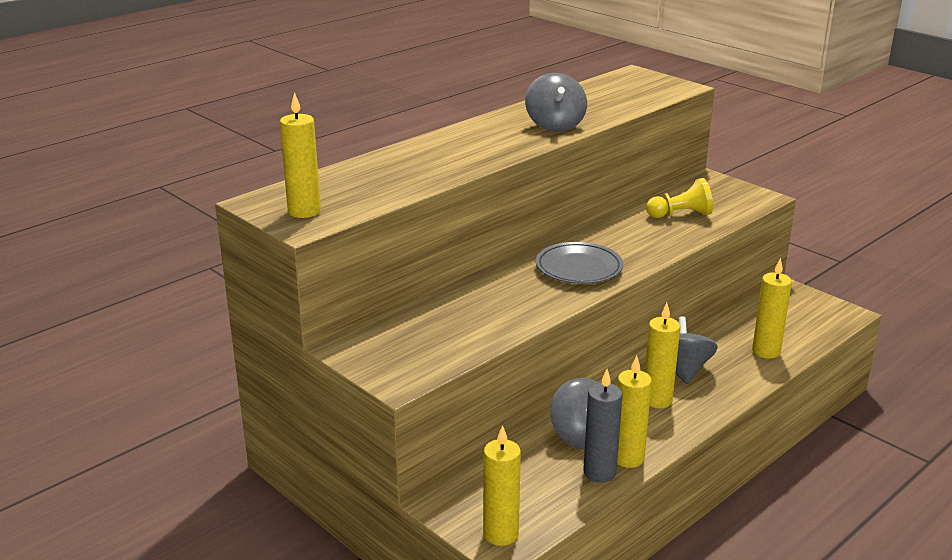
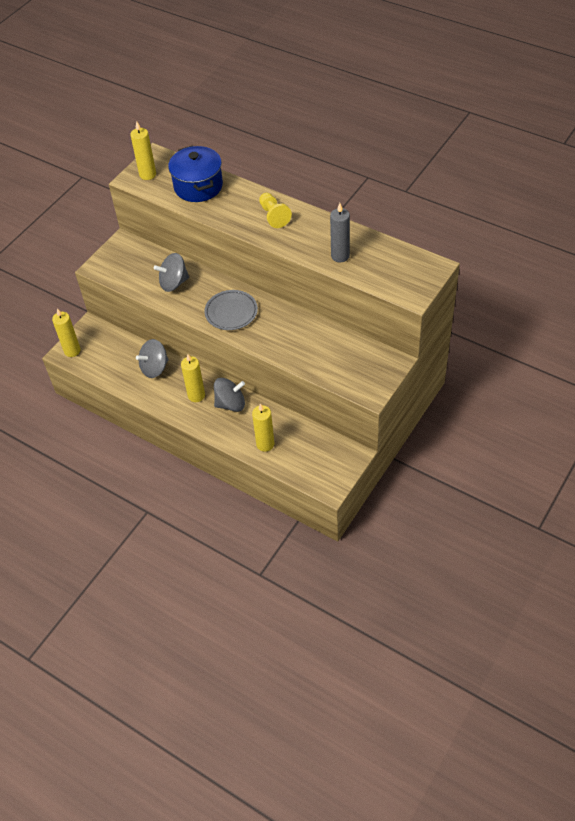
camera: 80 degrees right, 25 degrees up
grey spinning top [525,73,587,132] -> grey spinning top moved to [154,253,189,292]
grey candle [583,369,623,483] -> grey candle moved to [330,203,350,262]
yellow candle [617,356,652,468] -> none
yellow pawn [646,178,713,218] -> yellow pawn moved to [259,193,292,228]
none -> blue pot [168,145,223,202]

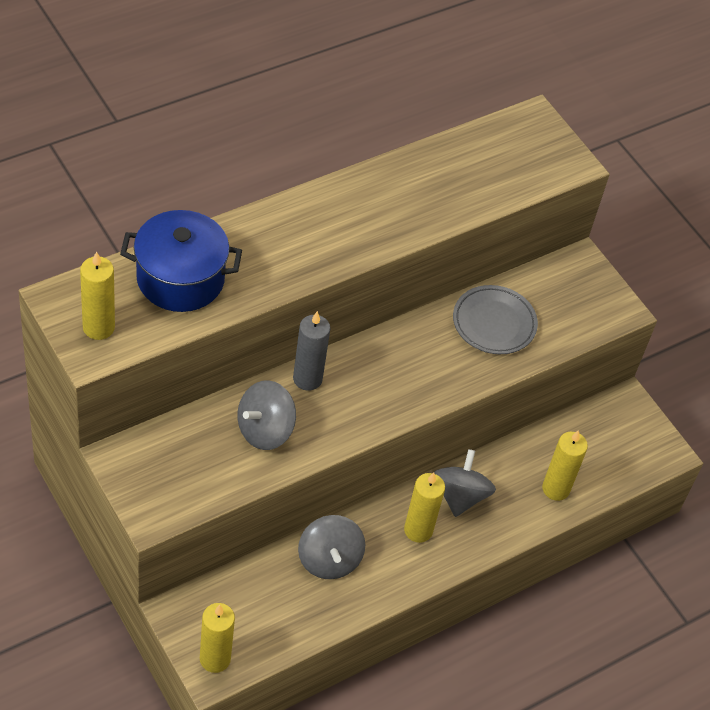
camera: 75 degrees left, 0 degrees up
grey spinning top [154,253,189,292] -> grey spinning top turned 45 degrees clockwise [237,380,296,450]
grey plate [204,290,258,330] -> grey plate moved to [453,285,538,354]
yellow pawn [259,193,292,228] -> none
grey candle [330,203,350,262] -> grey candle moved to [293,311,330,391]

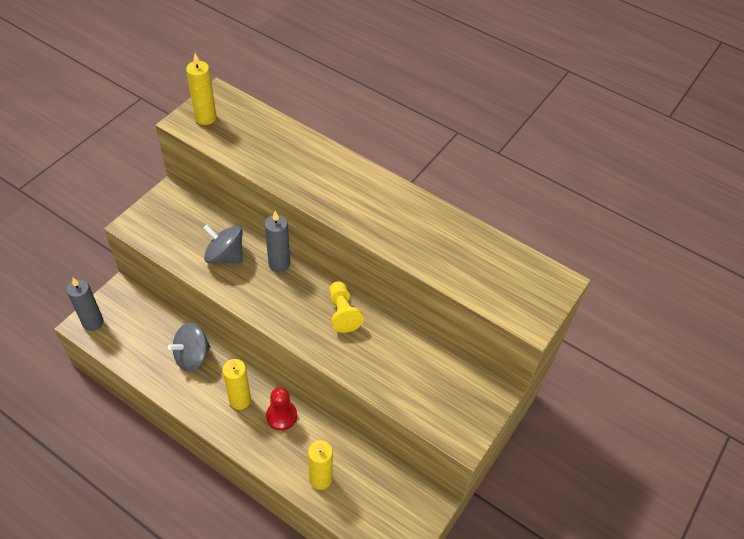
camera: 70 degrees right, 0 degrees up
blue pot [120,210,242,312] -> none
yellow candle [200,603,235,673] -> grey candle [66,278,104,331]
grey spinning top [434,449,496,517] -> red pawn [266,387,297,430]
grey plate [453,285,538,354] -> none
none -> yellow pawn [329,281,364,333]

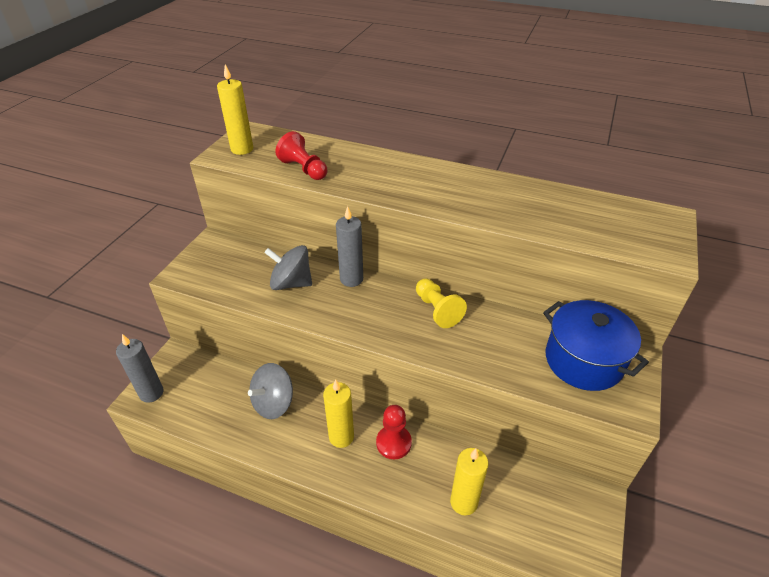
camera: 10 degrees left, 10 degrees down
none -> red pawn [275,131,327,180]
none -> blue pot [543,300,649,391]

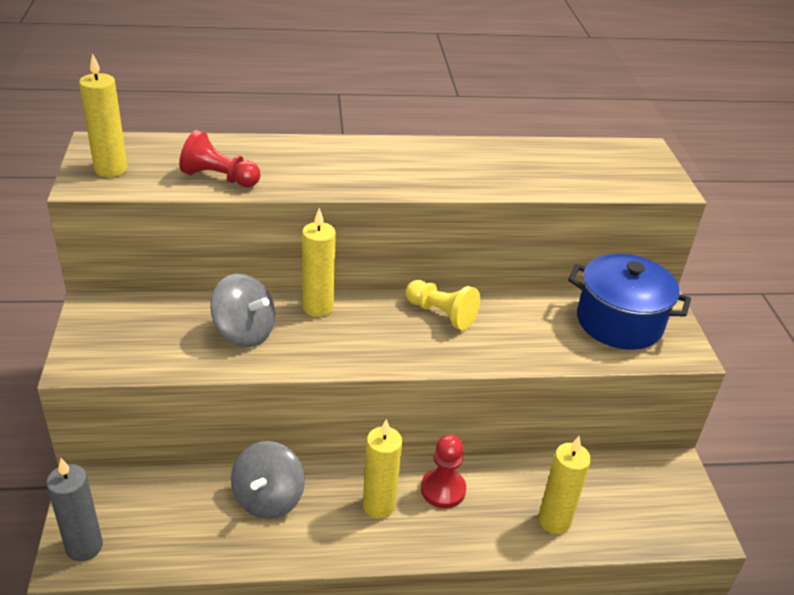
camera: 30 degrees left, 5 degrees down
grey spinning top [264,245,312,290] -> grey spinning top turned 135 degrees counterclockwise [210,274,275,347]
grey candle [336,206,363,287] -> yellow candle [302,208,336,317]

